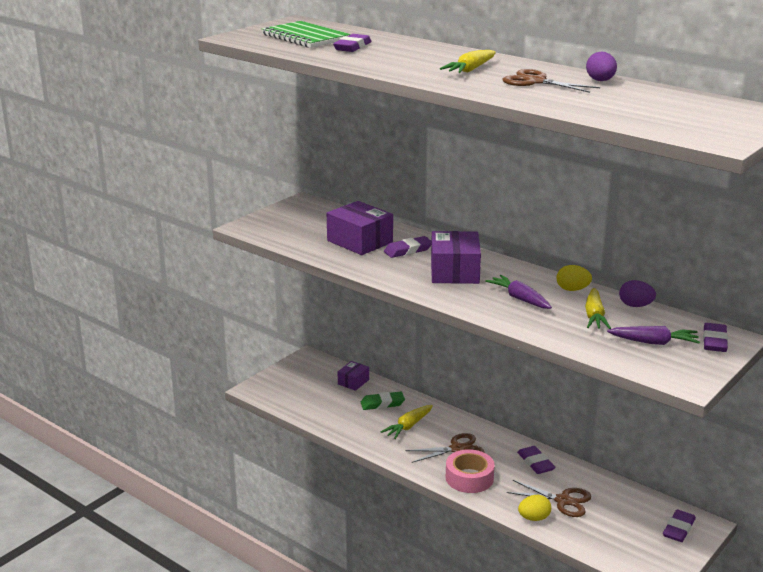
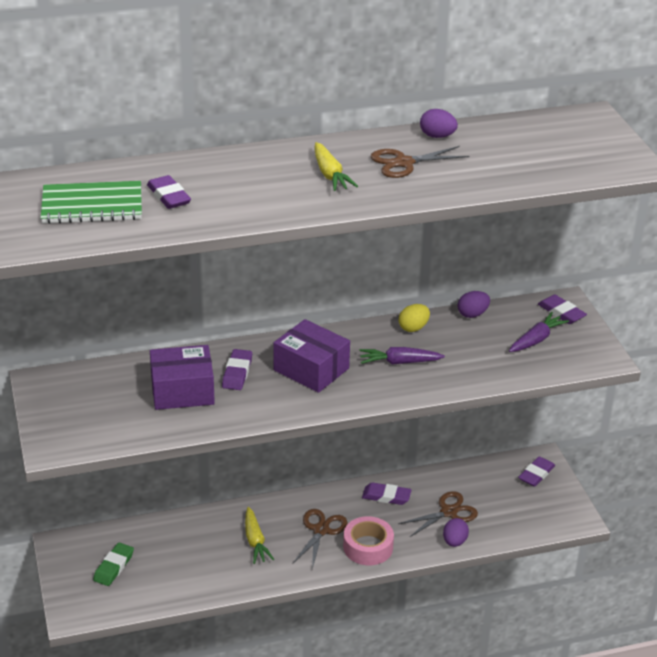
camera: 55 degrees left, 10 degrees up
purple box [338,361,369,391] -> none
green eraser [360,392,405,410] -> green eraser moved to [93,542,134,586]
yellow egg [518,495,551,521] -> purple egg [443,518,469,547]
yellow carrot [585,288,611,329] -> none
purple eraser [663,509,696,542] -> purple eraser turned 60 degrees clockwise [518,456,555,487]

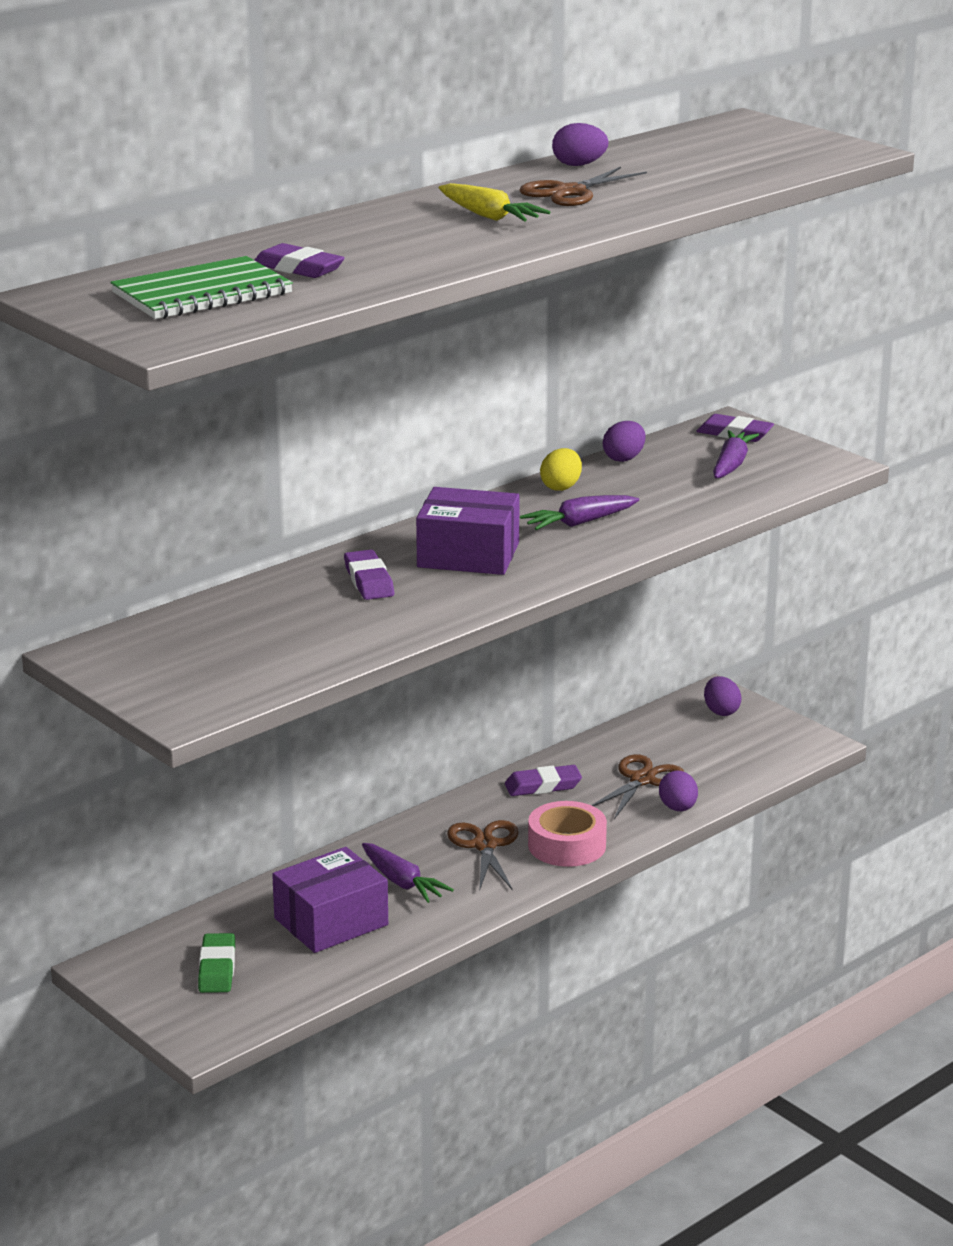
camera: 25 degrees left, 10 degrees down
purple box [150,345,215,410] -> purple box moved to [272,847,388,953]
yellow carrot [245,507,274,564] -> purple carrot [362,843,454,903]
purple eraser [518,456,555,487] -> purple egg [704,676,742,716]

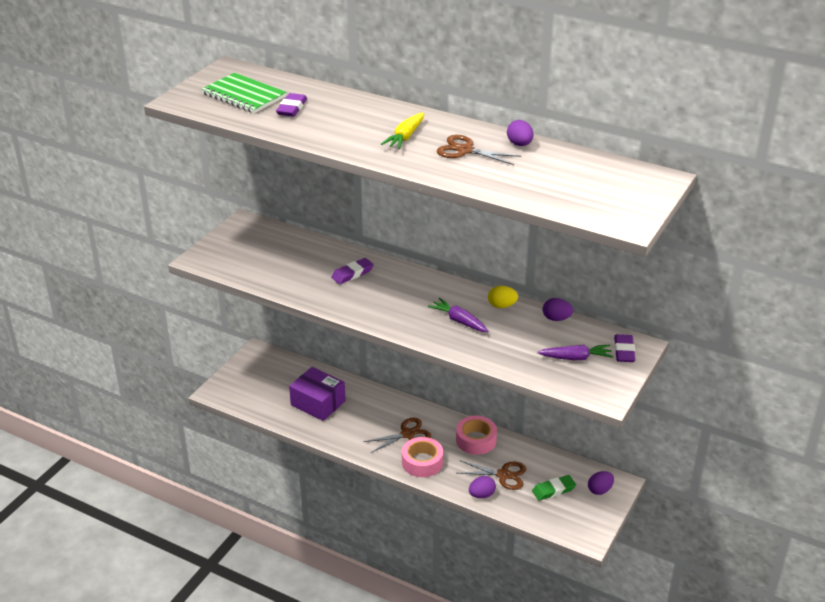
camera: 70 degrees right, 10 degrees up
green eraser [198,933,235,993] -> green eraser moved to [532,475,576,501]
purple carrot [362,843,454,903] -> none
purple box [416,487,520,575] -> none
purple eraser [505,765,582,796] -> pink tape [456,416,497,455]

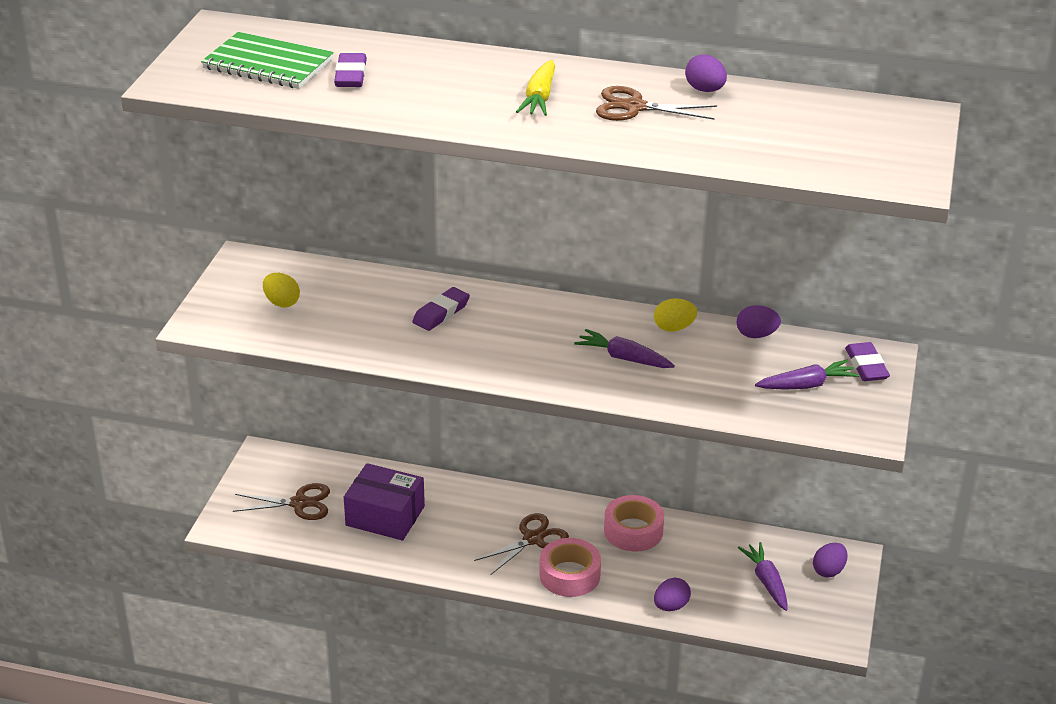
camera: 15 degrees left, 0 degrees up
brown scissors [458,460,526,490] -> brown scissors moved to [233,483,330,520]
green eraser [532,475,576,501] -> purple carrot [738,542,788,611]
none -> yellow egg [263,273,300,307]

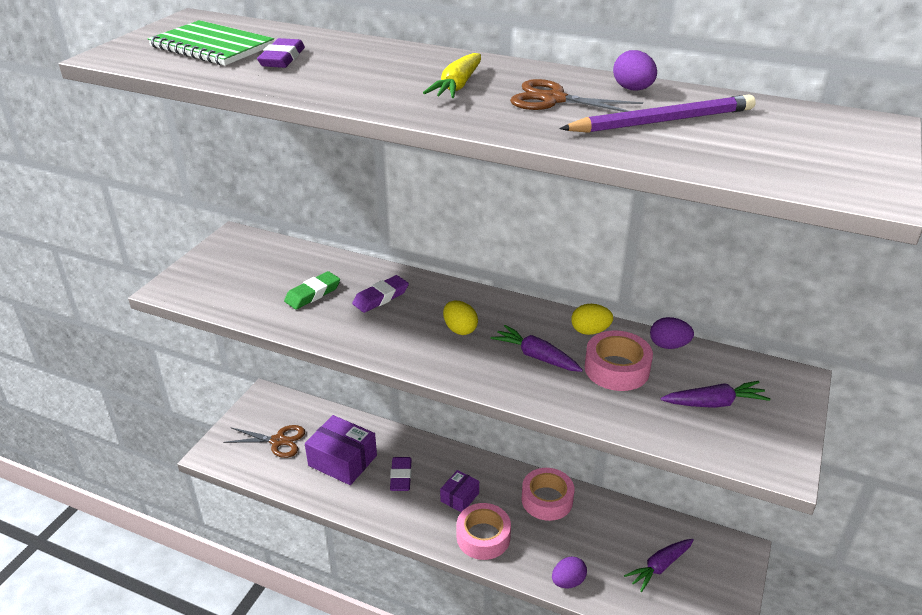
camera: 10 degrees right, 0 degrees up
yellow egg [263,273,300,307] -> yellow egg moved to [443,301,478,335]
brown scissors [474,513,569,574] -> purple box [440,470,479,512]
purple carrot [738,542,788,611] -> purple carrot turned 120 degrees counterclockwise [624,539,694,592]
purple egg [813,543,848,578] -> none
purple eraser [845,342,890,381] -> purple eraser moved to [390,457,412,491]
none -> green eraser [284,271,340,309]
none -> purple pencil [559,95,756,133]
none -> pink tape [585,331,653,391]

